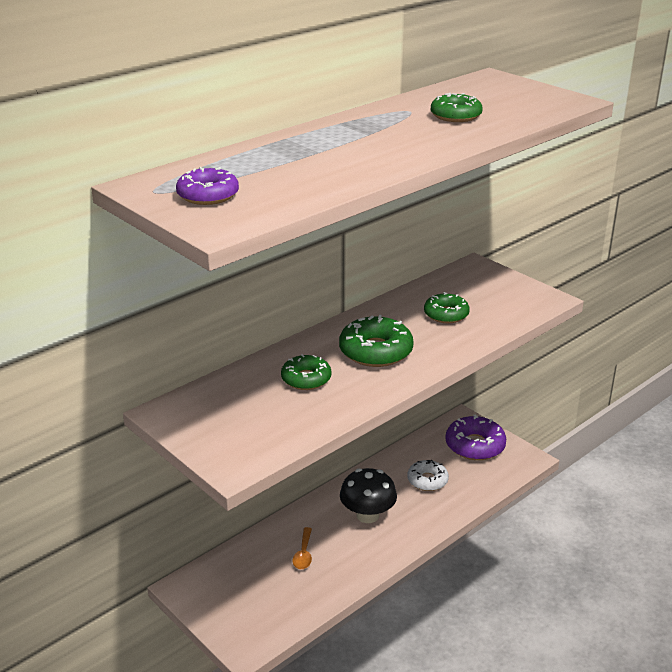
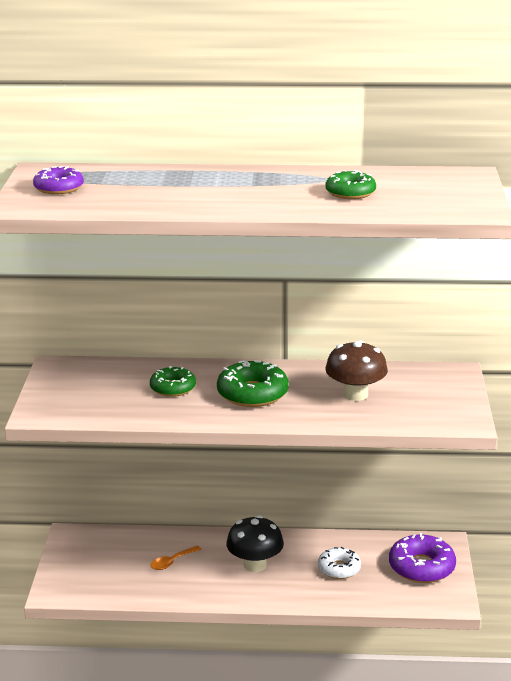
camera: 45 degrees right, 5 degrees down
green donut [424,292,470,323] -> brown mushroom [325,340,388,401]

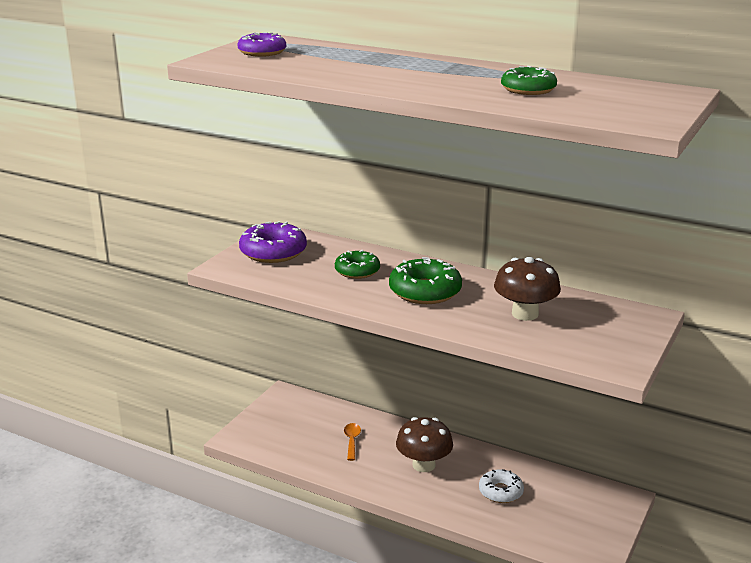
camera: 25 degrees right, 0 degrees up
orange spoon [150,546,201,570] -> orange spoon turned 105 degrees clockwise [344,423,361,461]
black mushroom [226,515,284,572] -> brown mushroom [396,417,453,472]
purple donut [389,533,456,583] -> purple donut moved to [239,221,307,263]

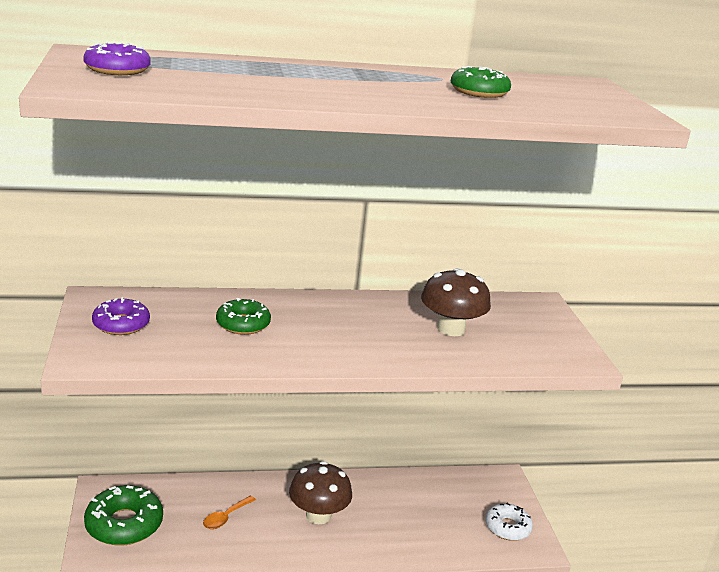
camera: 40 degrees left, 0 degrees up
purple donut [239,221,307,263] -> purple donut [92,297,150,335], size x0.65
orange spoon [344,423,361,461] -> orange spoon turned 105 degrees counterclockwise [203,496,256,529]
green donut [389,257,462,304] -> green donut moved to [84,485,163,546]
white donut [479,469,524,503] -> white donut moved to [486,503,533,541]

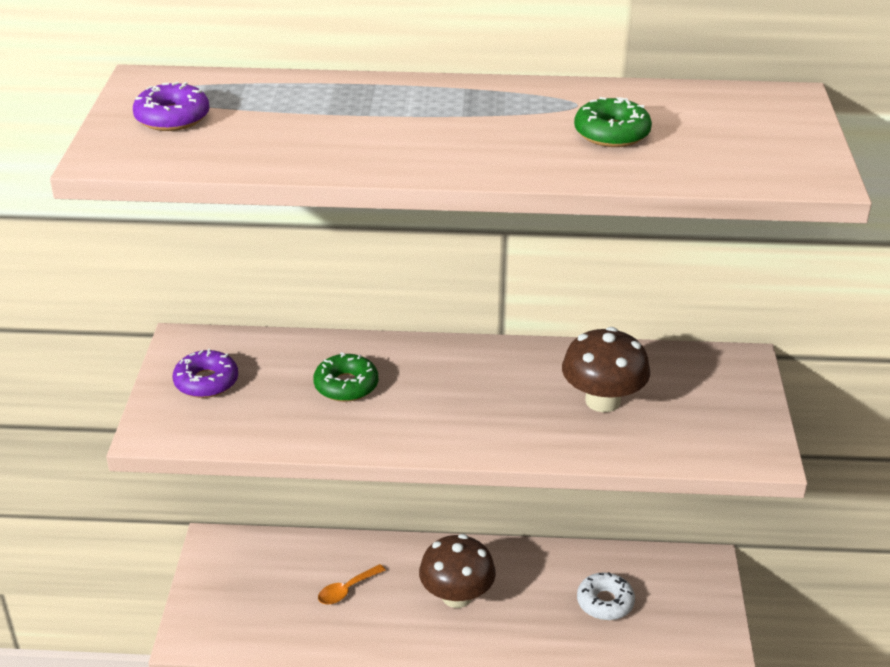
camera: 15 degrees right, 10 degrees up
green donut [84,485,163,546] -> none
white donut [486,503,533,541] -> white donut moved to [577,572,635,620]

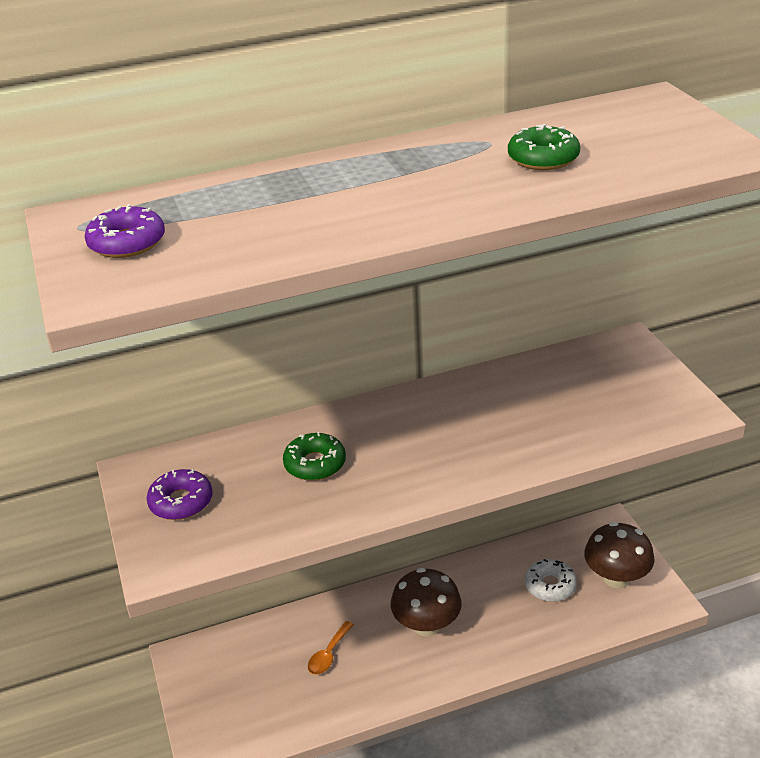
camera: 20 degrees left, 0 degrees up
brown mushroom [562,327,650,412] -> brown mushroom moved to [584,522,655,588]

